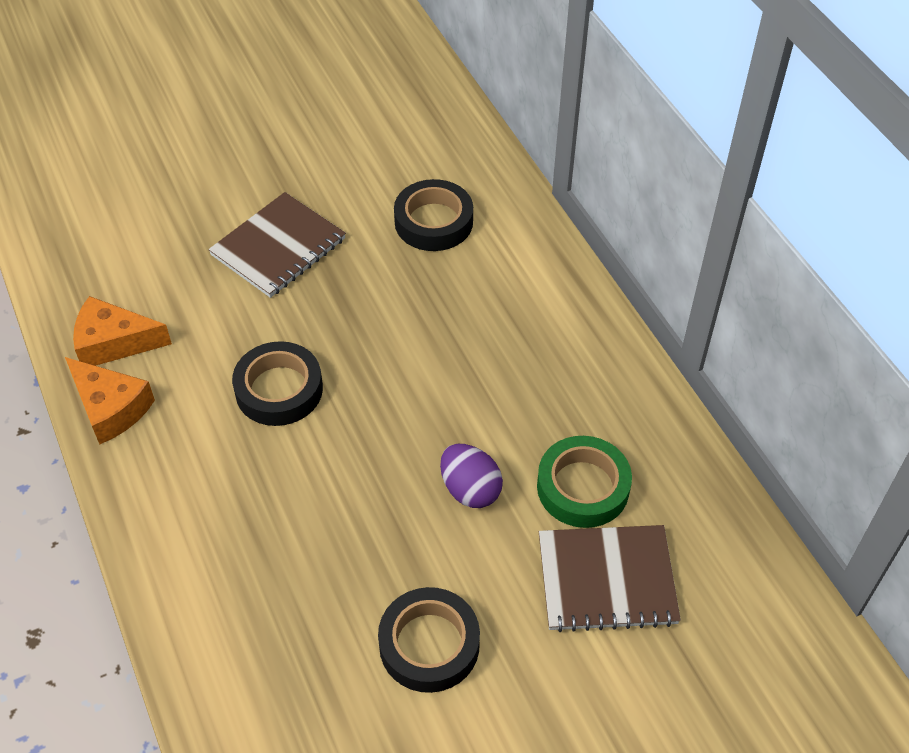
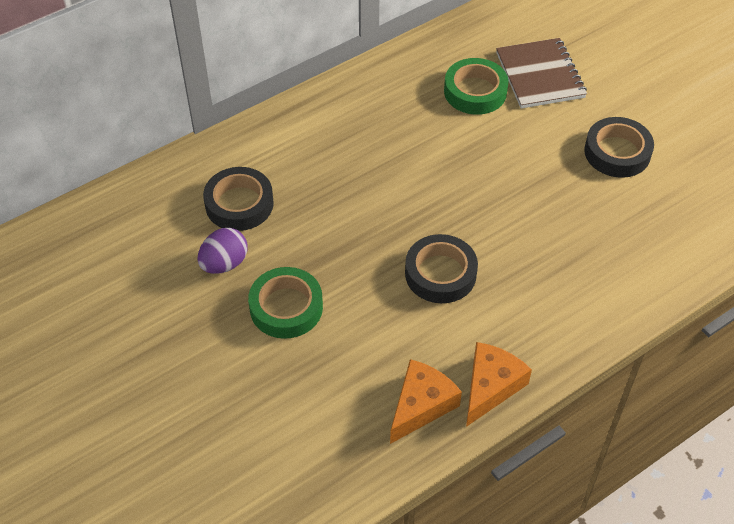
camera: 100 degrees left, 0 degrees up
orange cheese [73,296,172,366] -> orange cheese turned 135 degrees counterclockwise [390,359,462,444]
brown notebook [208,192,346,298] -> green tape [248,267,323,339]
purple egg [440,444,503,508] -> purple egg moved to [198,228,247,274]

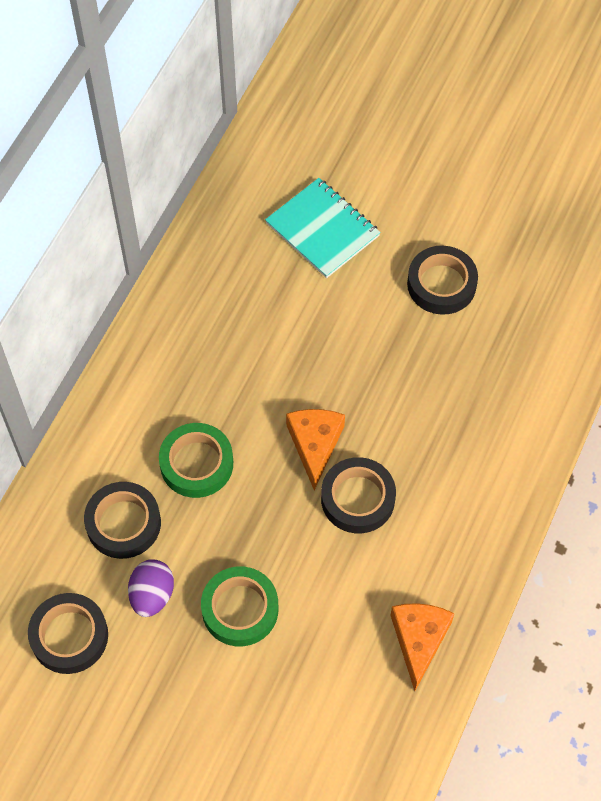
camera: 30 degrees left, 10 degrees up
green tape [444,58,508,115] -> green tape moved to [159,423,233,498]
orange cheese [466,342,532,427] -> orange cheese moved to [286,409,345,490]
brown notebook [496,38,587,108] -> turquoise notebook [265,178,381,278]
none -> black tape [28,593,108,674]

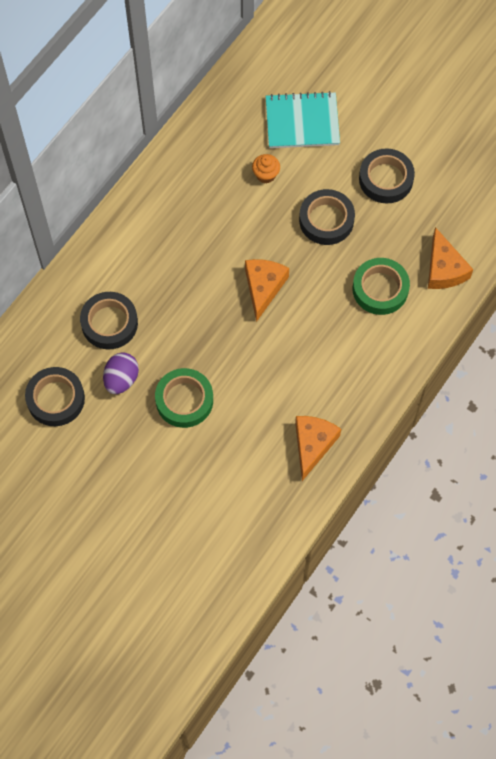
camera: 10 degrees right, 5 degrees up
green tape [159,423,233,498] -> green tape moved to [353,258,410,315]
turquoise notebook [265,178,381,278] -> turquoise notebook turned 60 degrees counterclockwise [265,91,340,148]
black tape [321,457,396,533] -> black tape moved to [299,189,355,245]
none -> orange cupcake [252,154,280,184]
none -> orange cheese [428,227,473,289]

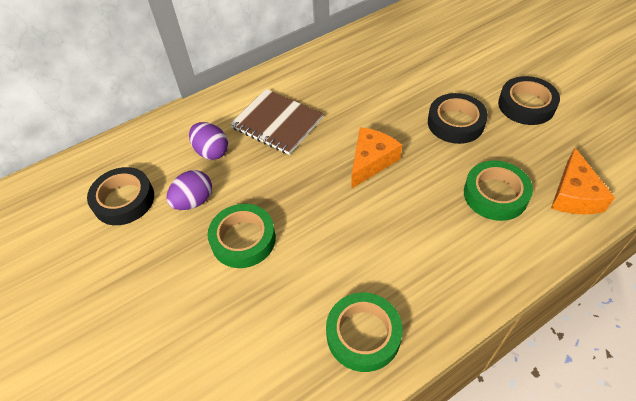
camera: 25 degrees right, 15 degrees down
black tape [80,292,138,349] -> purple egg [189,122,228,160]
orange cupcake [252,154,280,184] -> none
turquoise notebook [265,91,340,148] -> none
orange cheese [295,416,341,481] -> green tape [326,293,403,372]
none -> brown notebook [230,89,323,155]

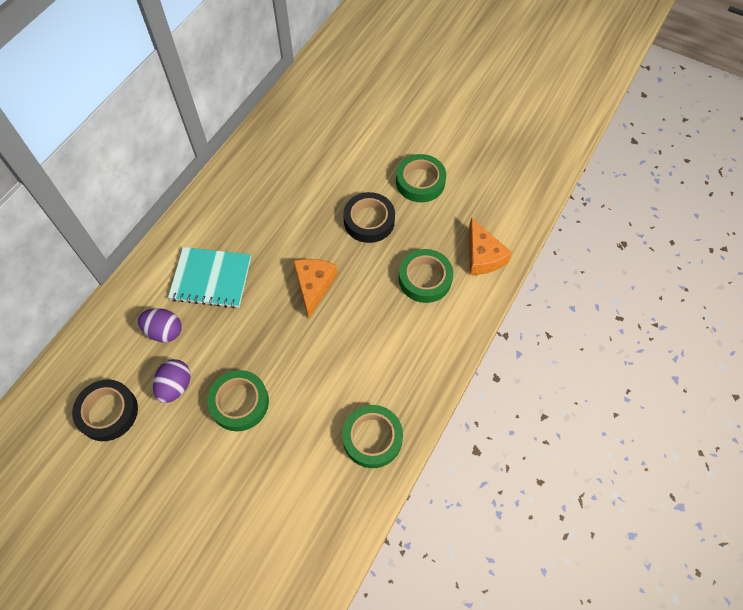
camera: 30 degrees left, 10 degrees up
brown notebook [230,89,323,155] -> turquoise notebook [168,247,251,308]
black tape [498,76,560,125] -> green tape [396,154,446,202]

